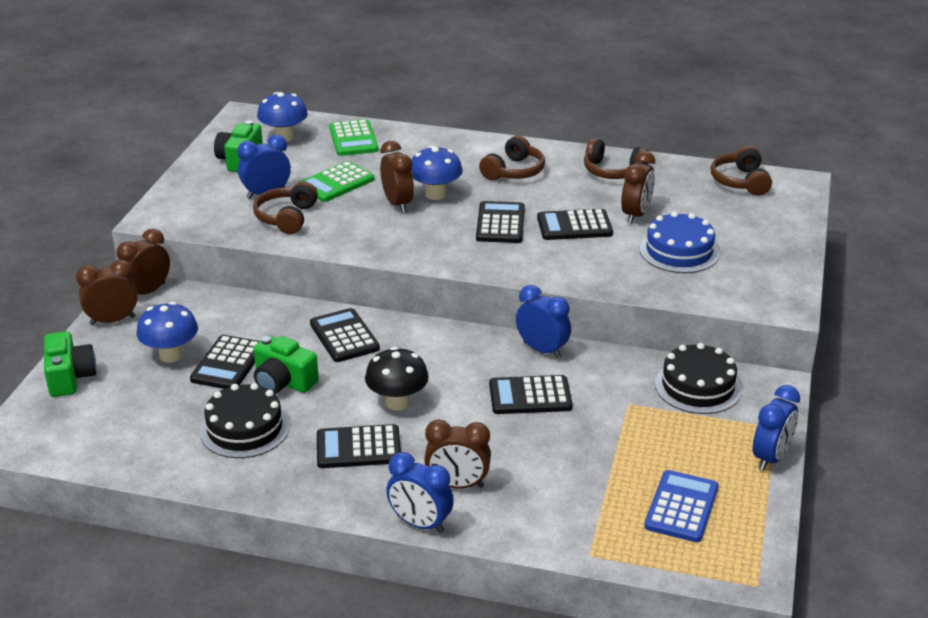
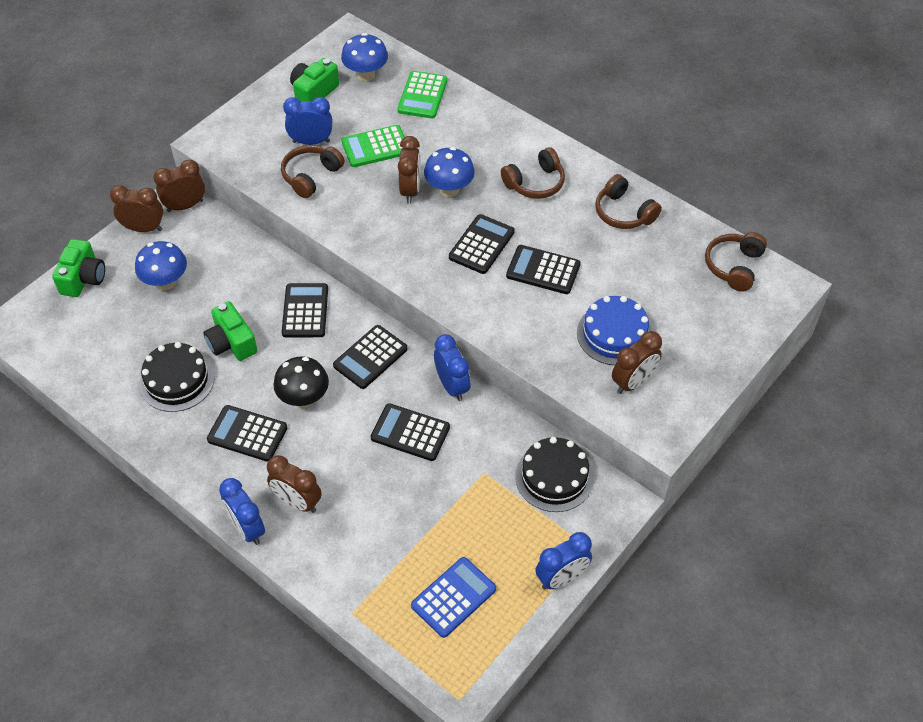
camera: 25 degrees right, 20 degrees up
black calculator [190,335,260,389] -> black calculator moved to [333,325,408,389]
brown clock [621,151,655,224] -> brown clock moved to [612,331,662,394]

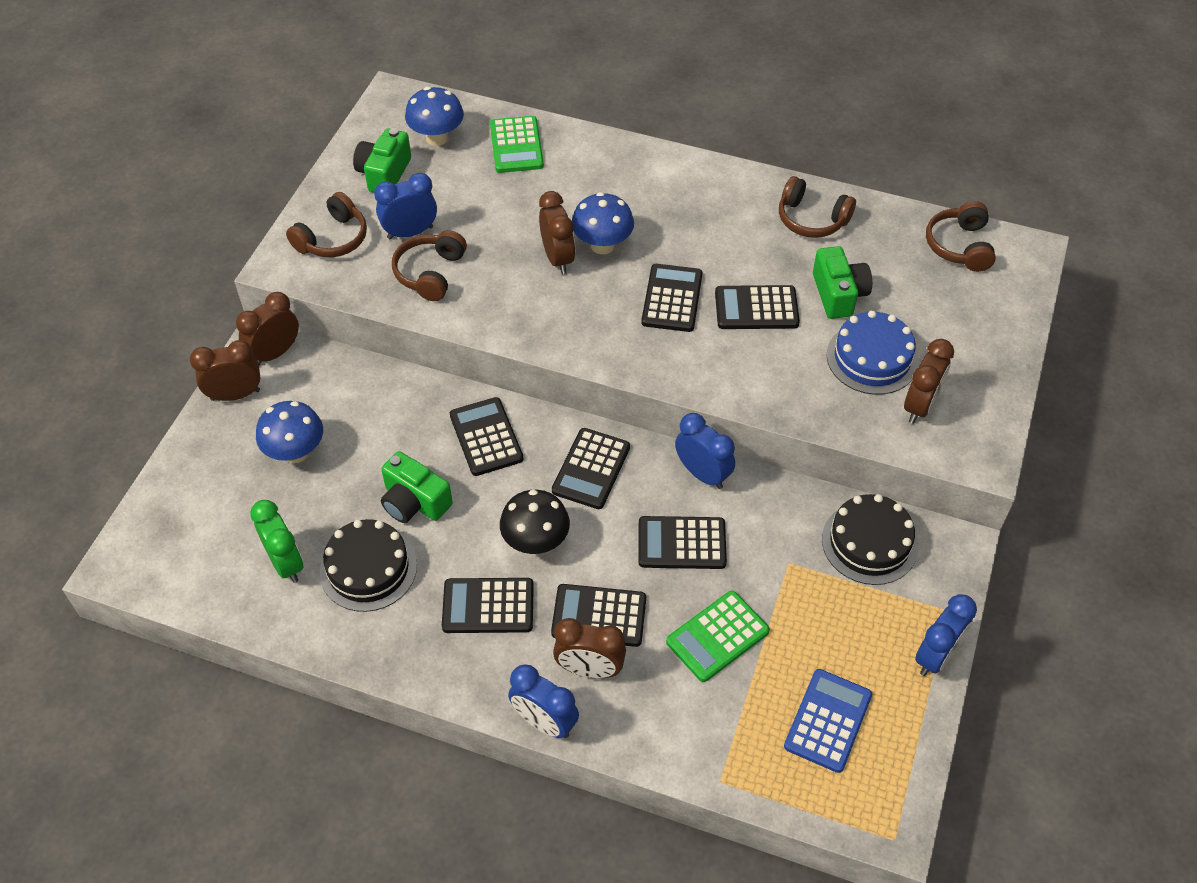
camera: 20 degrees left, 0 degrees up
green camera [52,239,105,297] -> green camera moved to [813,246,872,319]
green calculator [341,125,405,167] -> green calculator moved to [666,591,770,682]
brown headphones [501,147,565,199] -> brown headphones moved to [286,192,367,257]
none -> green clock [250,500,303,583]
none -> black calculator [551,584,646,647]

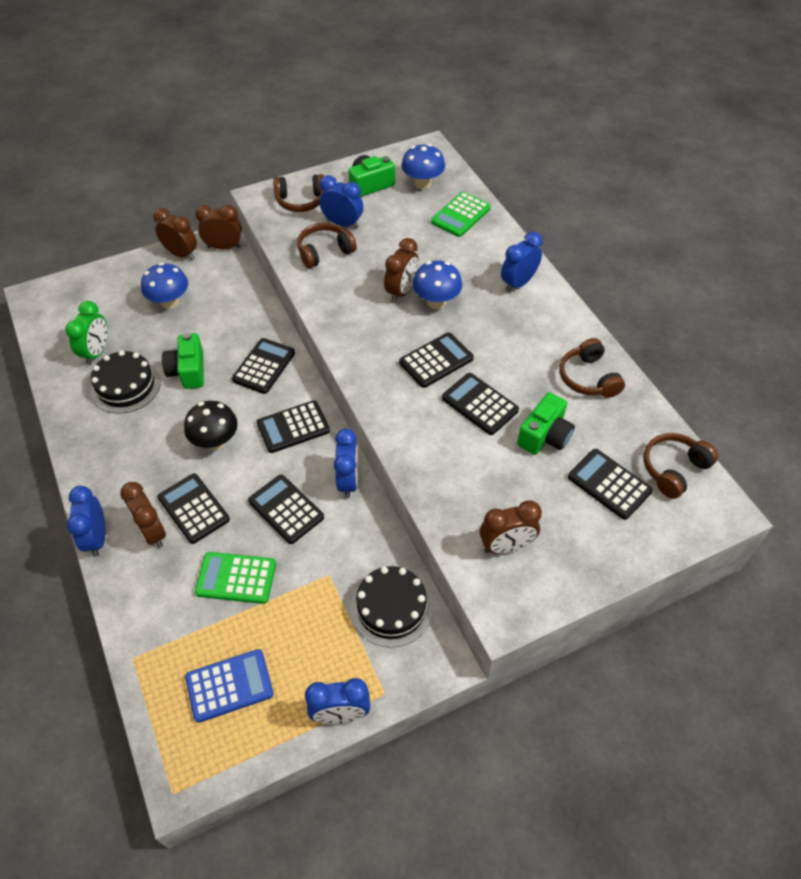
camera: 45 degrees right, 0 degrees up
black calculator [442,578,534,633] -> black calculator moved to [568,449,653,520]
blue cake [827,310,918,395] -> none
none -> blue clock [501,232,543,292]

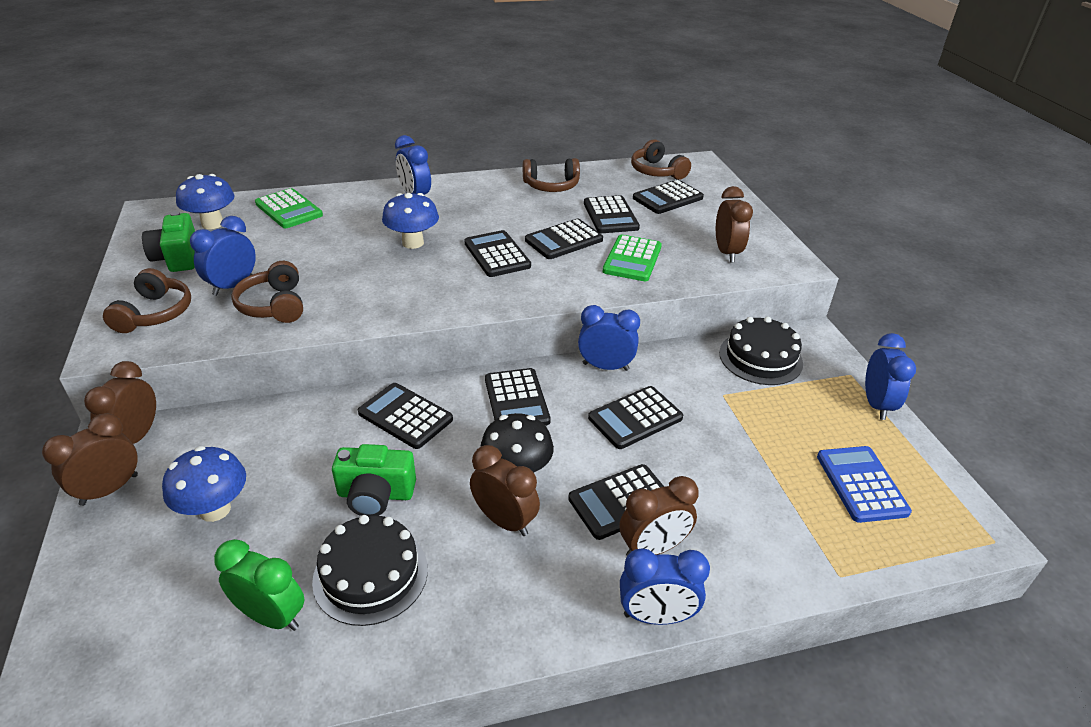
camera: 80 degrees left, 15 degrees down
green calculator [195,552,276,604] -> green calculator moved to [603,235,662,281]
brown clock [384,238,419,303] -> brown clock moved to [470,445,540,536]
green camera [517,392,575,455] -> black calculator [584,195,640,233]

